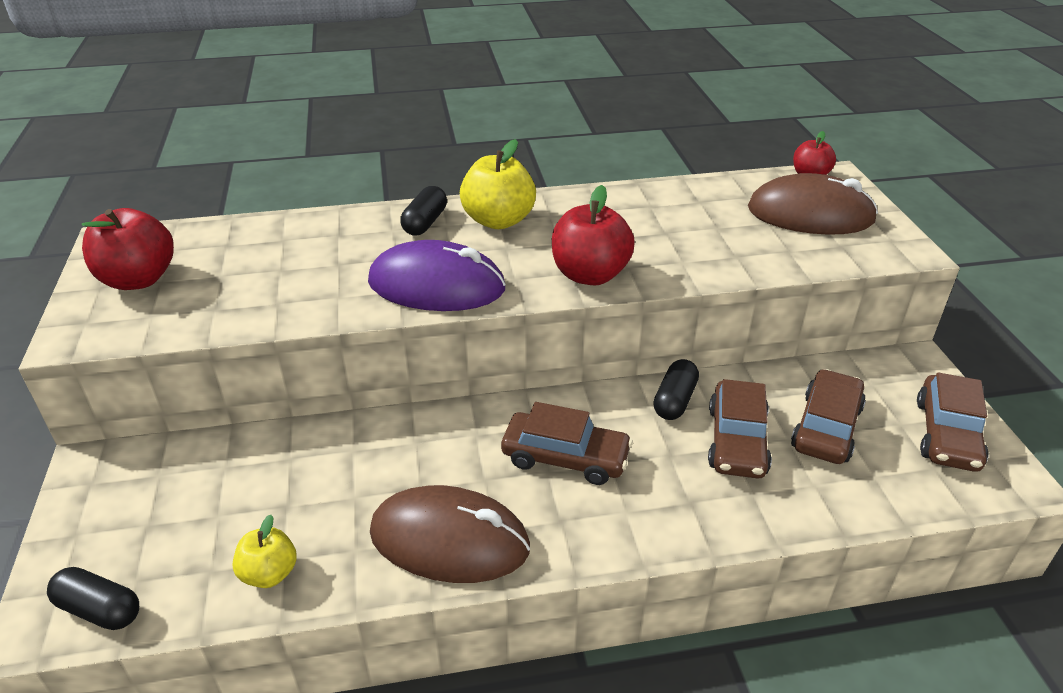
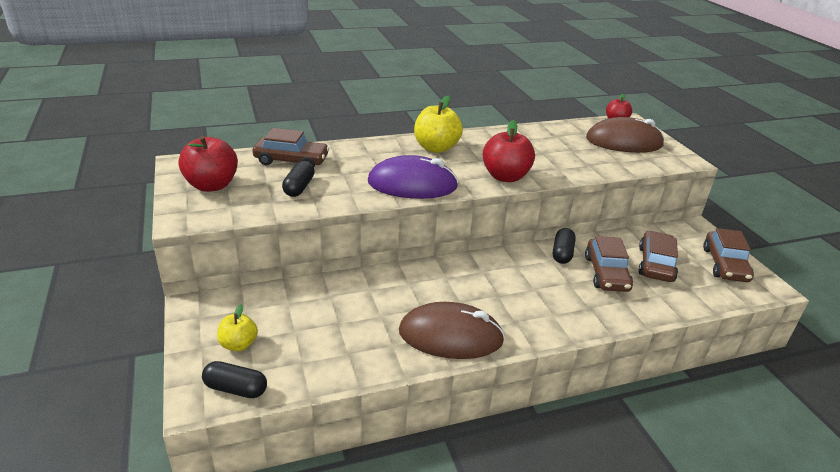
camera: 10 degrees left, 5 degrees down
yellow apple [232,515,297,588] -> yellow apple moved to [217,304,258,351]
black capsule [400,186,447,236] -> black capsule moved to [282,161,315,197]
brown car [501,402,633,485] -> brown car moved to [253,128,329,167]

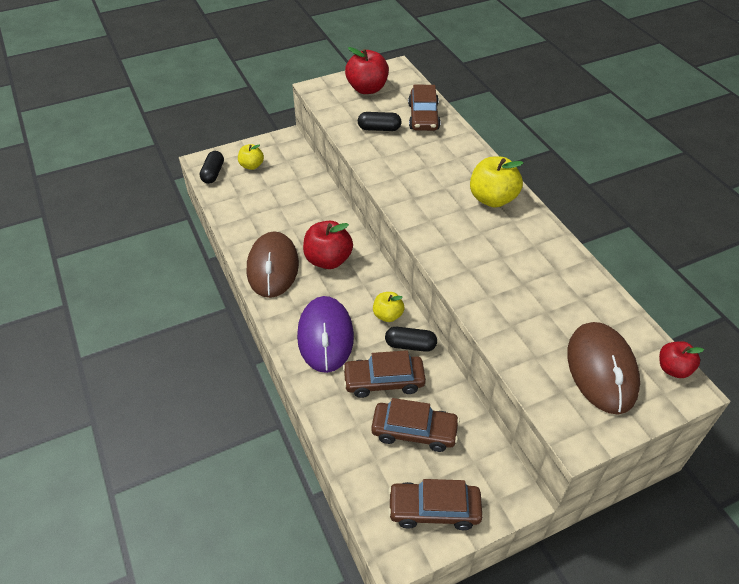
camera: 85 degrees right, 15 degrees up
purple mouse [368,155,458,199] -> purple mouse moved to [297,296,354,373]
red apple [483,120,535,182] -> red apple moved to [303,220,353,269]
none -> yellow apple [373,292,404,322]

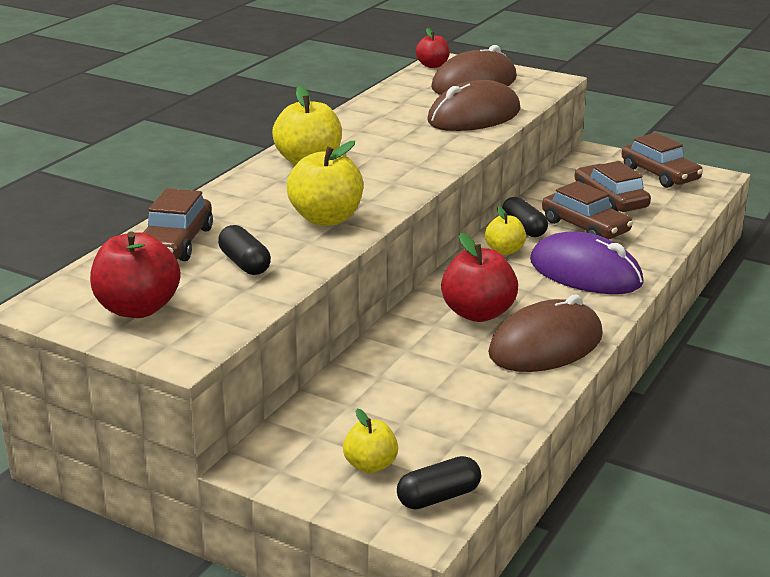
camera: 125 degrees left, 20 degrees down
purple mouse [297,296,354,373] -> purple mouse turned 75 degrees clockwise [530,231,644,294]
brown car [408,85,440,131] -> brown car turned 135 degrees clockwise [143,188,213,261]
none -> yellow apple [287,141,363,226]
none -> brown mouse [427,80,521,131]

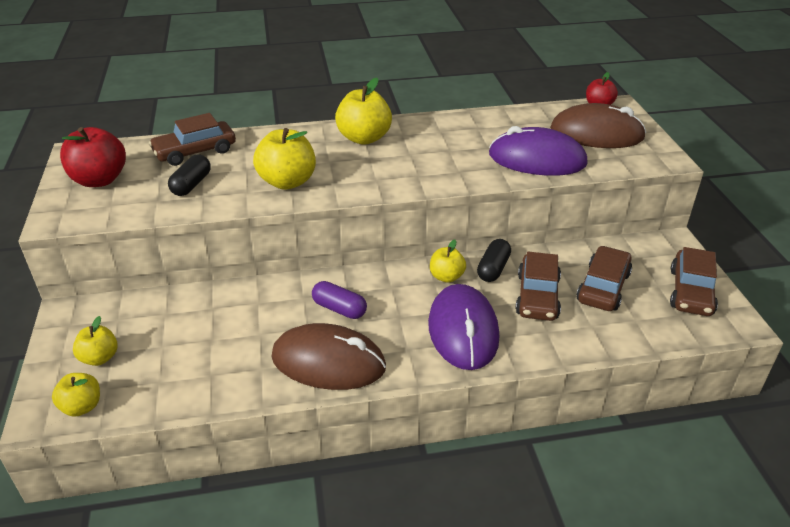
camera: 50 degrees right, 10 degrees up
black capsule [397,456,481,509] -> yellow apple [52,373,100,417]
brown mouse [427,80,521,131] -> purple mouse [489,126,588,176]
red apple [441,233,518,322] -> purple capsule [312,281,367,319]

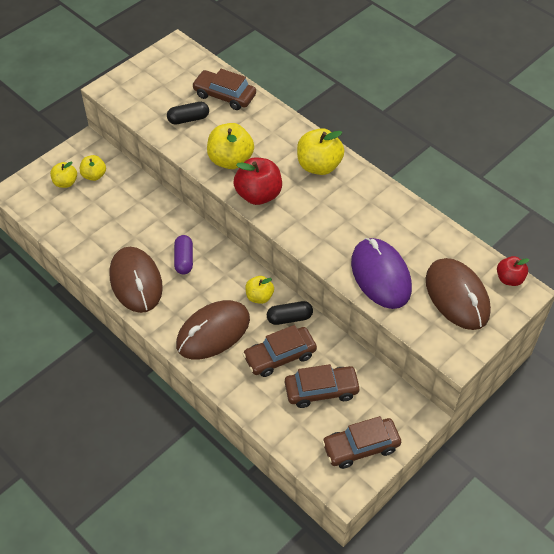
camera: 55 degrees right, 15 degrees up
yellow apple [52,373,100,417] -> yellow apple moved to [80,155,106,181]
red apple [60,127,126,187] -> red apple moved to [233,158,282,205]
purple mouse [428,284,499,370] -> brown mouse [176,300,250,359]

